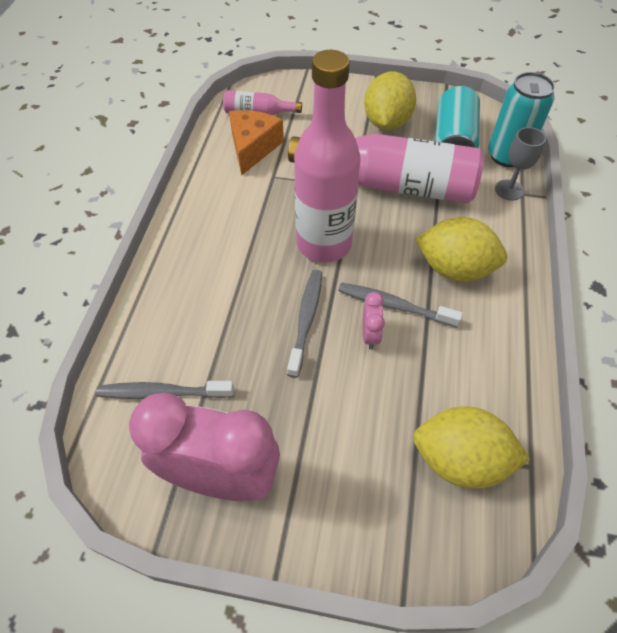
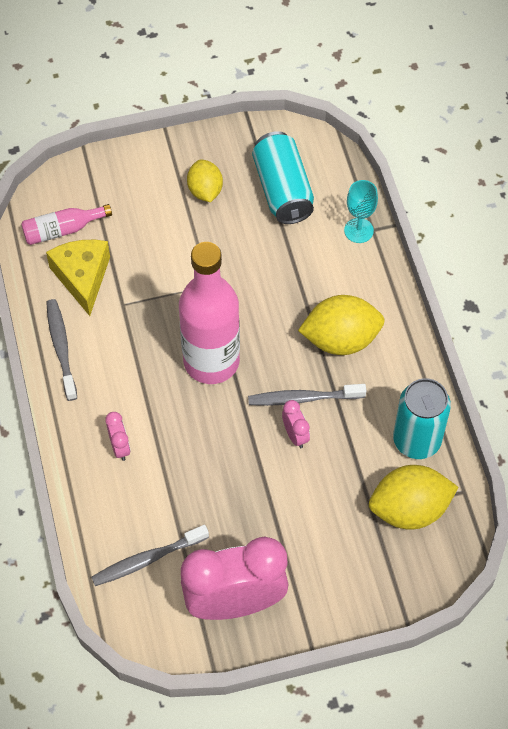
camera: 25 degrees left, 5 degrees up
orange cheese [229,110,284,175] -> yellow cheese [46,240,110,316]
grey toothbrush [287,270,322,378] -> grey toothbrush moved to [46,299,77,401]
pink bottle [288,134,484,203] -> none
yellow lemon [364,72,416,130] -> yellow lemon [187,159,223,202], size x0.63
turquoise can [488,72,555,167] -> turquoise can moved to [393,378,451,459]
grey goblet [495,127,546,201] -> turquoise goblet [344,180,378,243]
none -> pink clock [105,412,131,461]

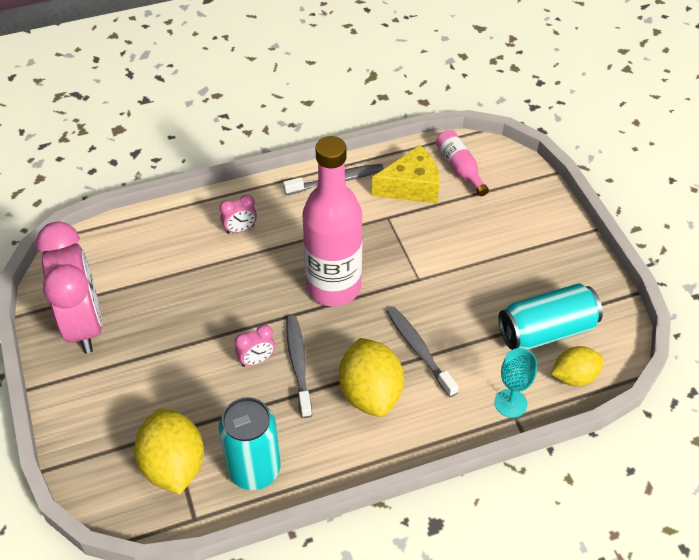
camera: 85 degrees right, 10 degrees down
grey toothbrush [91,525,209,586] -> grey toothbrush moved to [386,307,459,397]
yellow lemon [187,159,223,202] -> yellow lemon moved to [551,346,604,386]

